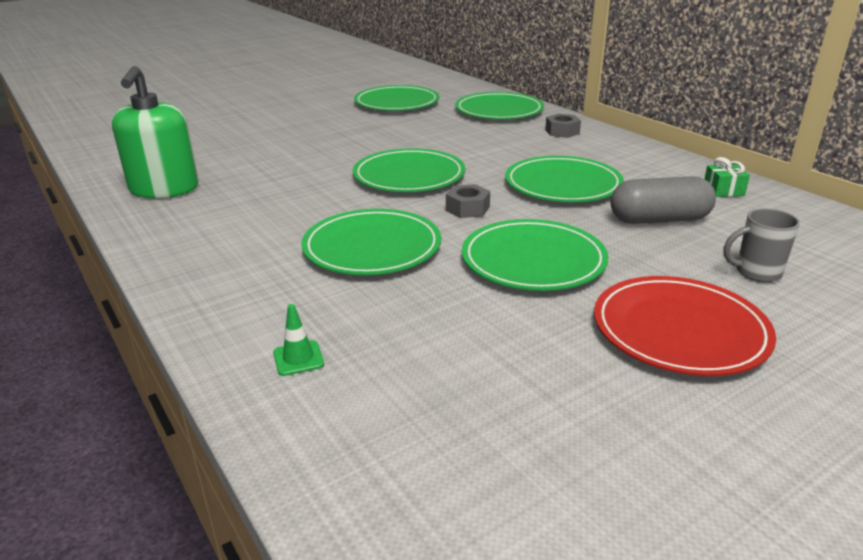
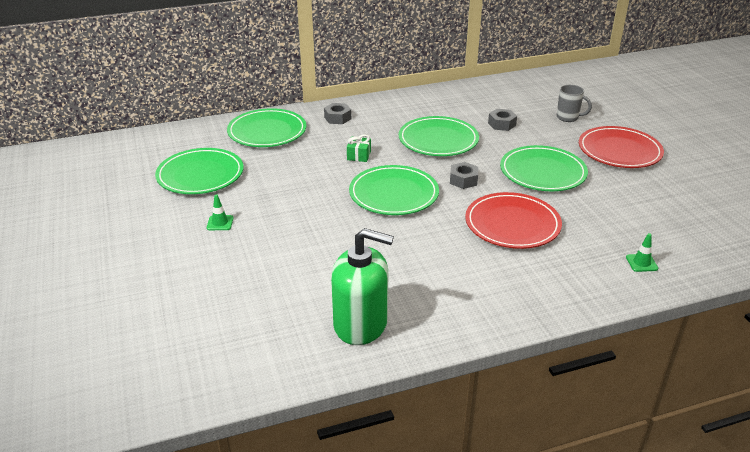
camera: 75 degrees left, 5 degrees up
green plate [301,209,441,275] -> red plate [465,192,562,249]
grey capsule [611,176,716,224] -> grey nut [488,109,517,131]
green gift [705,157,750,197] -> green gift moved to [347,134,371,162]
grey mug [723,208,800,282] -> grey mug turned 75 degrees counterclockwise [557,85,592,122]
none -> green traffic cone [207,194,233,230]

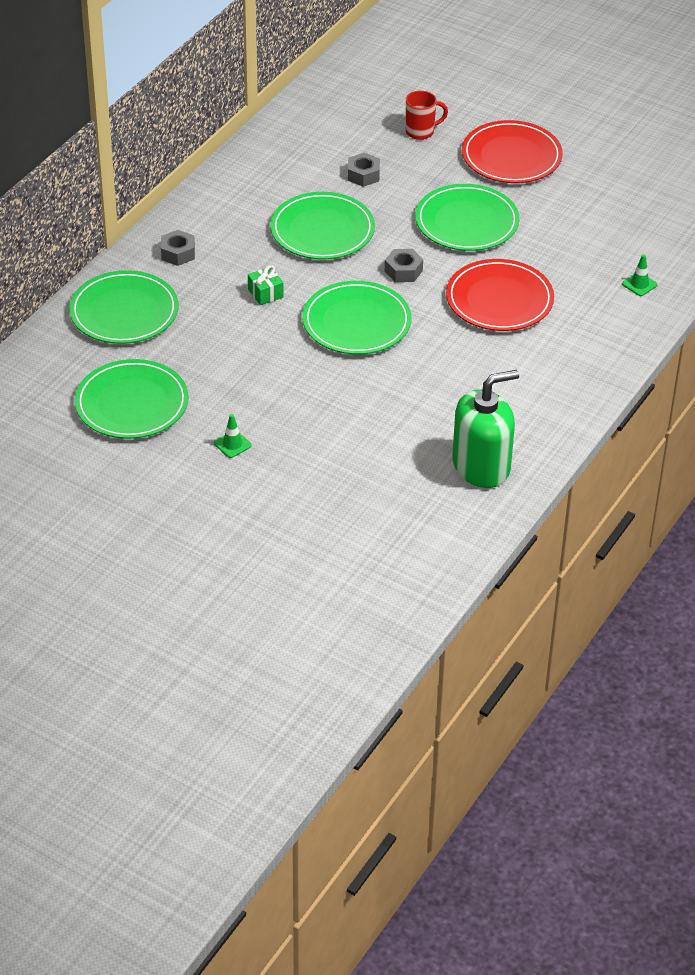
camera: 40 degrees left, 10 degrees up
grey mug [557,85,592,122] -> red mug [406,91,448,140]

